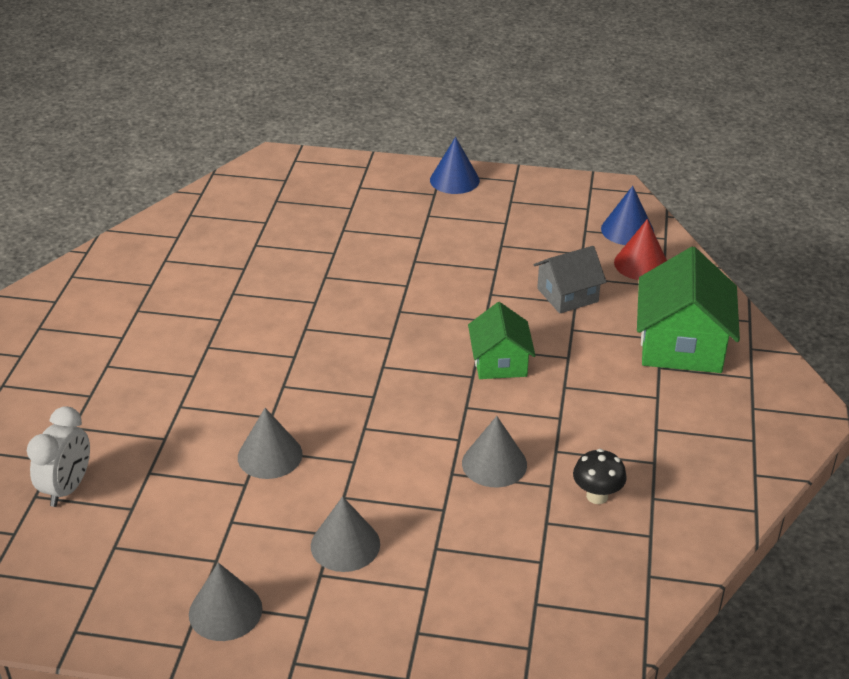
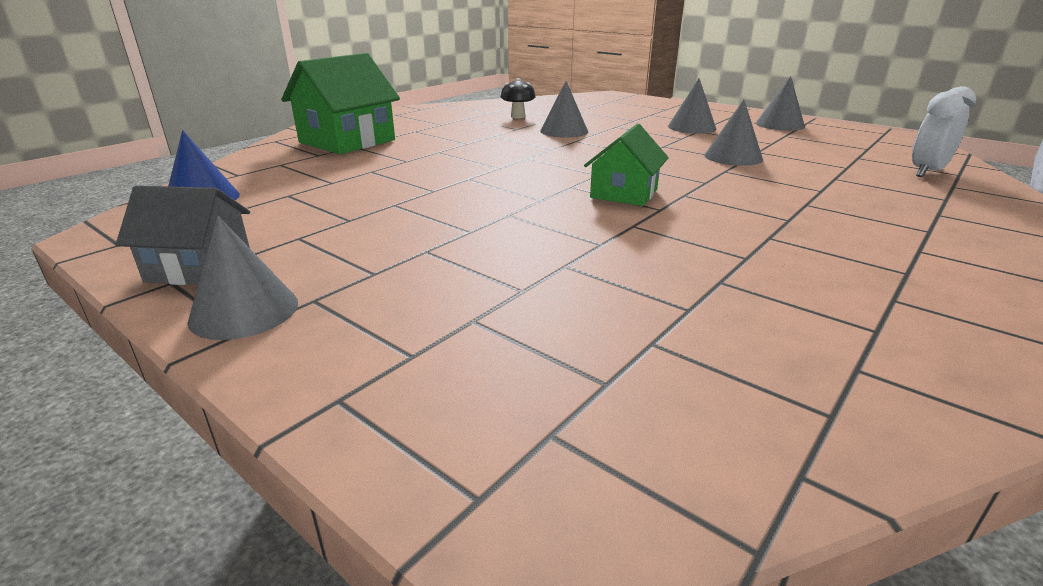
camera: 150 degrees left, 10 degrees down
blue cone [430,137,480,194] -> grey cone [187,216,298,340]
green house [468,302,536,379] -> green house moved to [584,124,669,206]
grey house [533,246,607,313] -> grey house moved to [116,185,250,285]
red cone [614,219,667,280] -> none

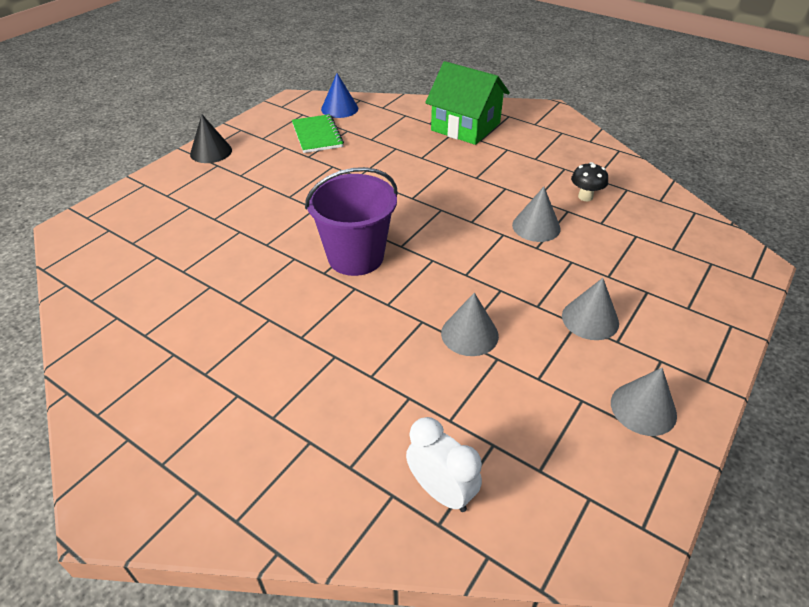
camera: 85 degrees right, 15 degrees up
grey house [116,185,250,285] -> none
grey cone [187,216,298,340] -> black cone [190,114,232,163]
green house [584,124,669,206] -> purple bucket [305,167,398,276]
none -> green notebook [292,114,344,153]

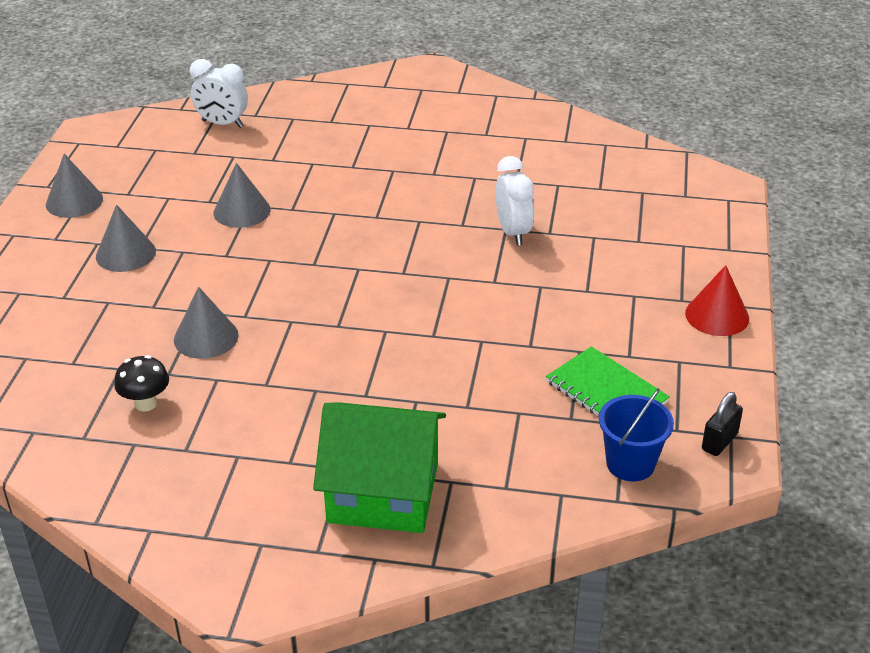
camera: 155 degrees right, 5 degrees down
black cone [190,114,232,163] -> red cone [685,265,749,336]
purple bucket [305,167,398,276] -> none
blue cone [321,73,358,118] -> blue bucket [599,388,674,481]
none -> white clock [496,156,534,245]
none -> black padlock [702,392,743,456]

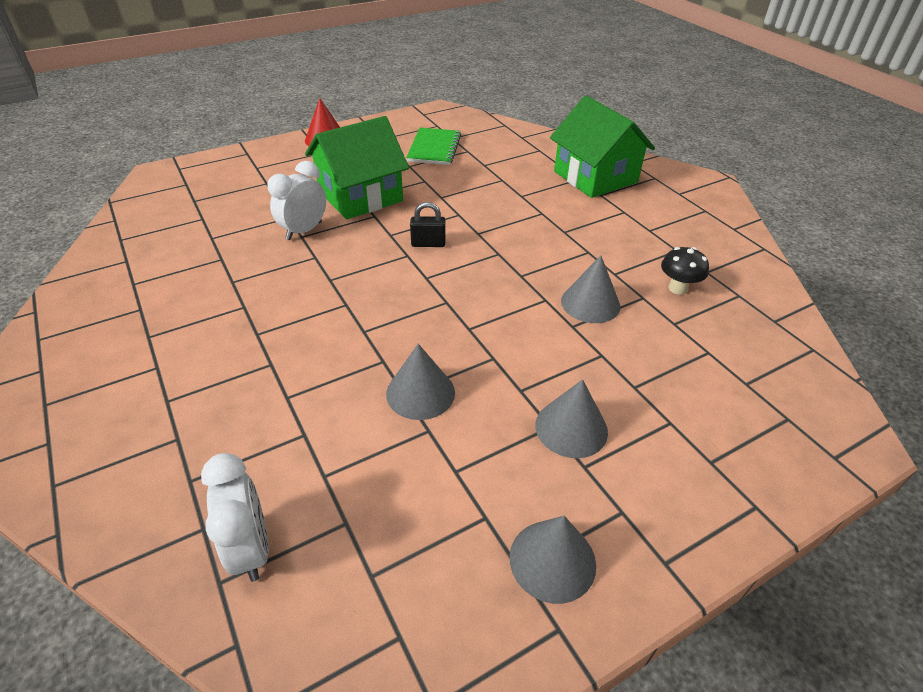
camera: 130 degrees left, 5 degrees up
blue bucket [599,388,674,481] -> none
black padlock [702,392,743,456] -> black padlock moved to [410,202,446,247]
none -> green house [305,116,409,220]

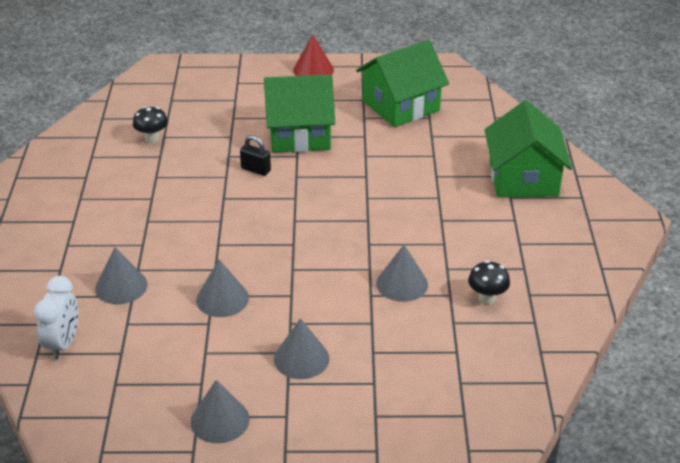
camera: 30 degrees right, 5 degrees down
white clock [267,161,326,240] -> none
green notebook [406,128,461,165] -> green house [356,40,449,127]
black padlock [410,202,446,247] -> black padlock moved to [240,135,271,176]
none -> grey cone [95,247,147,304]
none -> black mushroom [133,106,168,143]

